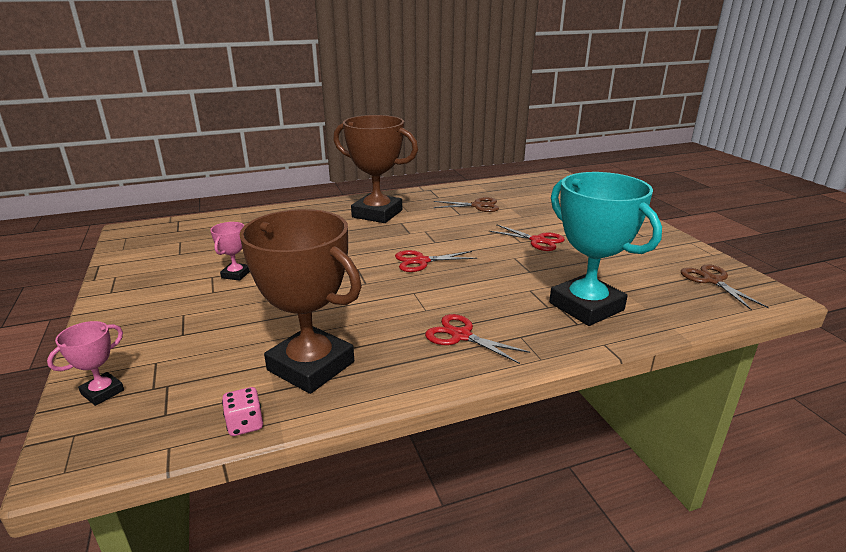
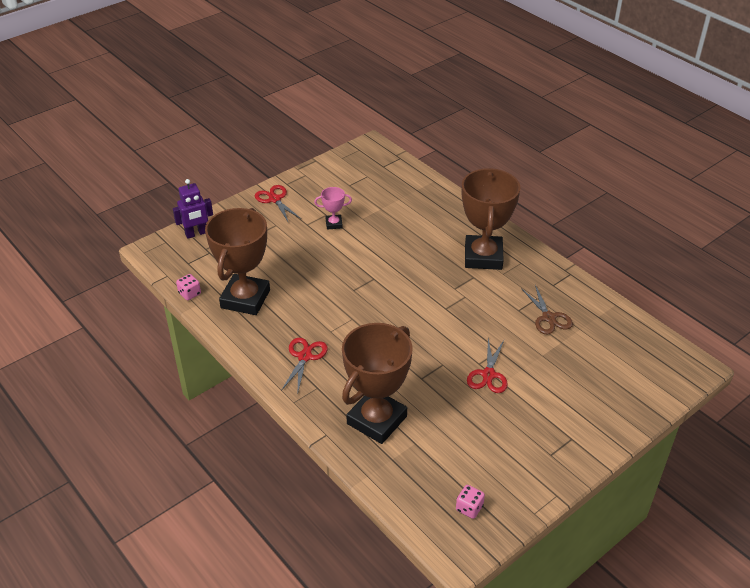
camera: 70 degrees right, 15 degrees up
pink trophy [47,321,124,406] -> purple robot [173,179,213,238]
red scissors [395,250,477,272] -> red scissors moved to [255,185,301,223]
turquoise trophy [549,172,662,326] -> brown trophy [342,323,413,444]
brown scissors [681,264,769,310] -> pink dice [456,485,485,519]

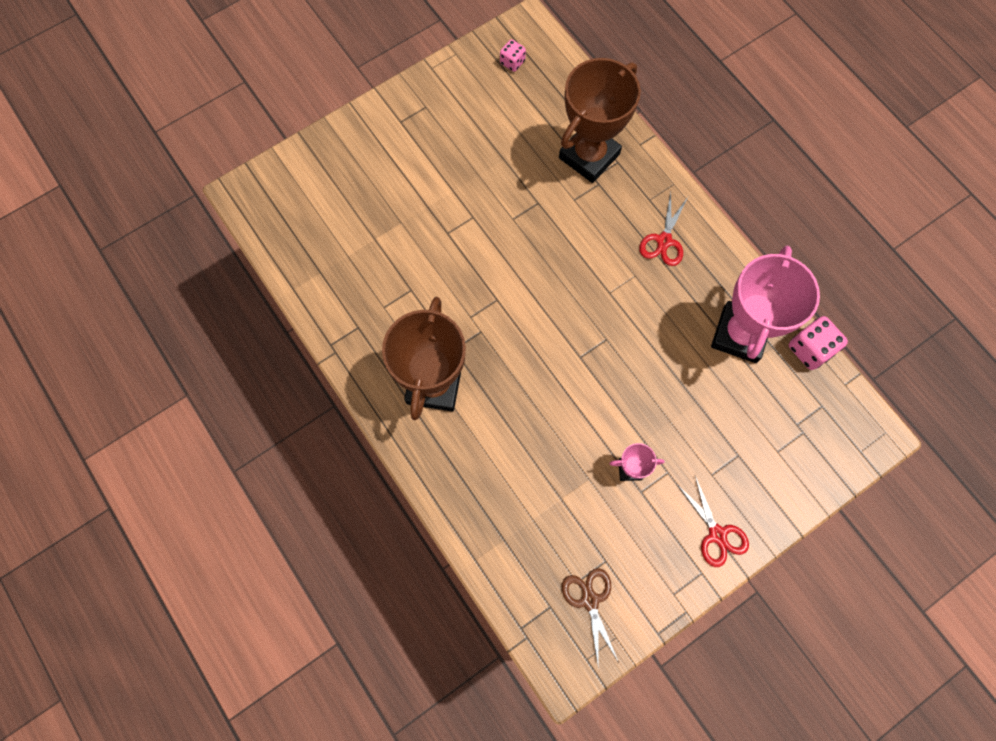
camera: 175 degrees left, 30 degrees up
purple robot [173,179,213,238] -> none
pink dice [176,274,201,300] -> pink dice [789,316,848,370], size x1.65
brown trophy [205,208,270,315] -> pink trophy [711,245,820,363]
red scissors [467,338,508,393] -> none
brown scissors [521,285,573,335] -> brown scissors moved to [562,568,618,664]

